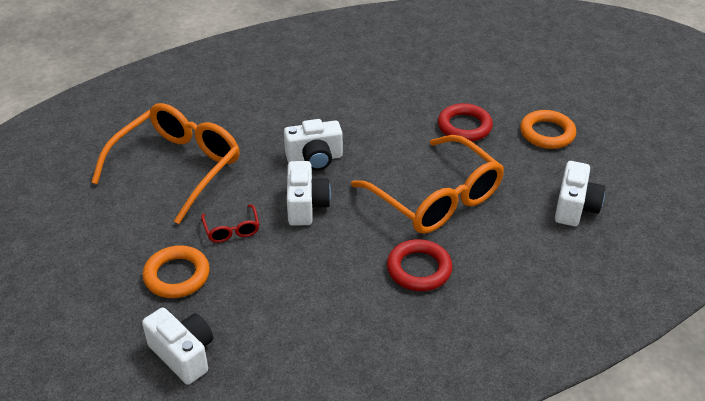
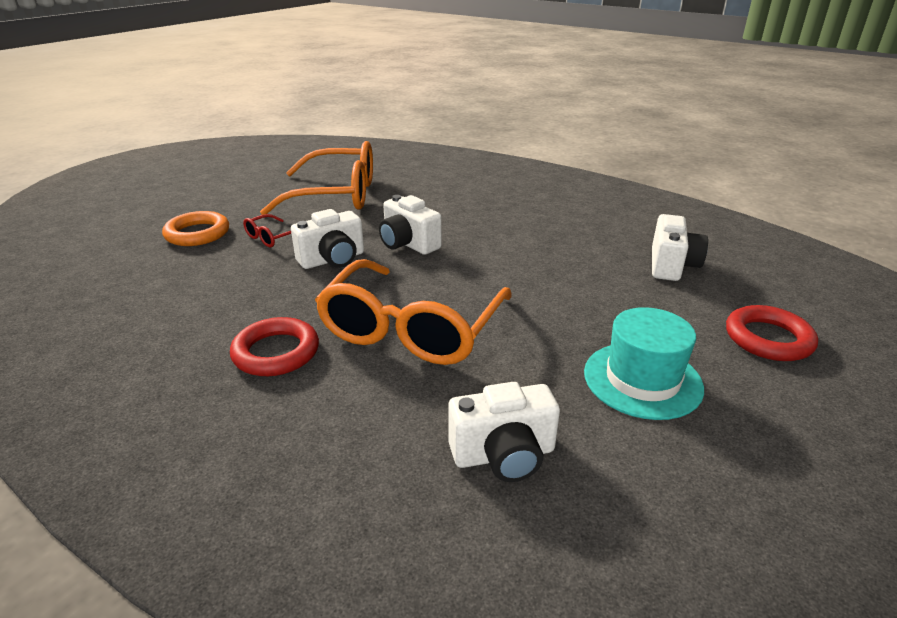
camera: 60 degrees right, 10 degrees down
white camera [142,307,213,385] -> white camera moved to [652,214,708,281]
red ring [438,103,493,141] -> red ring moved to [726,305,818,361]
orange ring [520,110,576,149] -> turquoise hat [584,307,704,420]

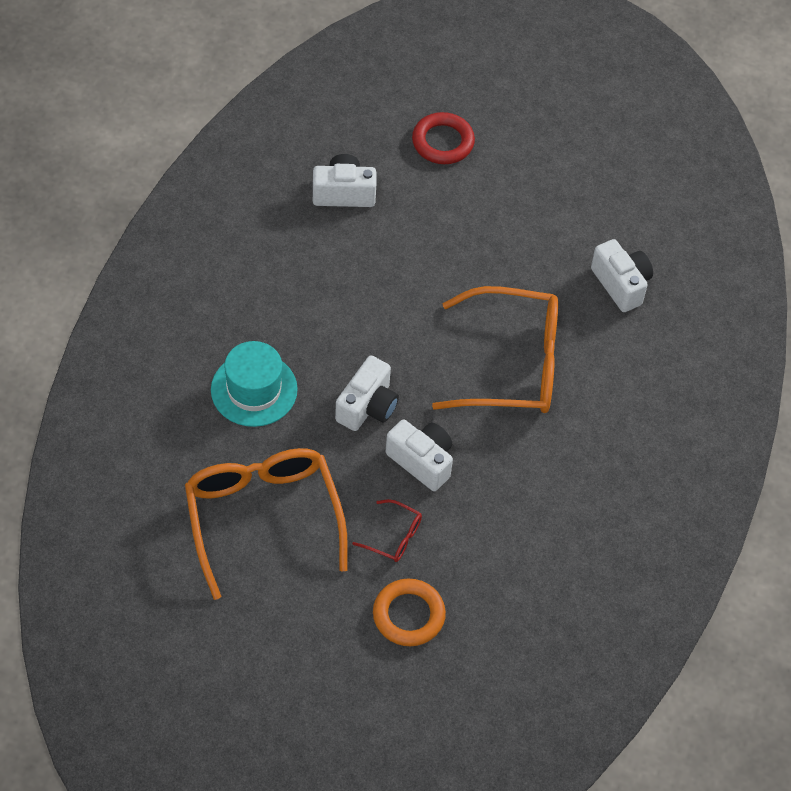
camera: 110 degrees left, 25 degrees up
red ring [230,317,319,376] -> none
turquoise hat [584,307,704,420] -> turquoise hat moved to [211,341,298,427]

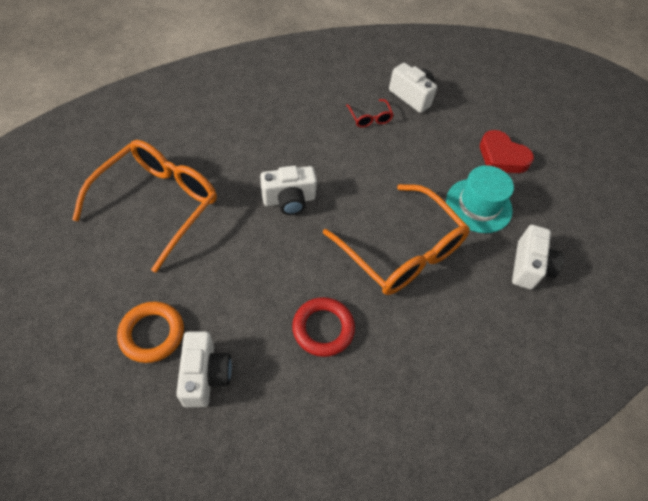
camera: 45 degrees right, 0 degrees up
turquoise hat [211,341,298,427] -> turquoise hat moved to [446,165,514,233]
red glasses [352,499,422,562] -> red glasses moved to [346,99,394,128]
white camera [386,419,453,491] -> white camera moved to [176,332,232,407]
red ring [412,112,475,164] -> red ring moved to [292,297,355,357]
none -> red heart [480,130,534,173]

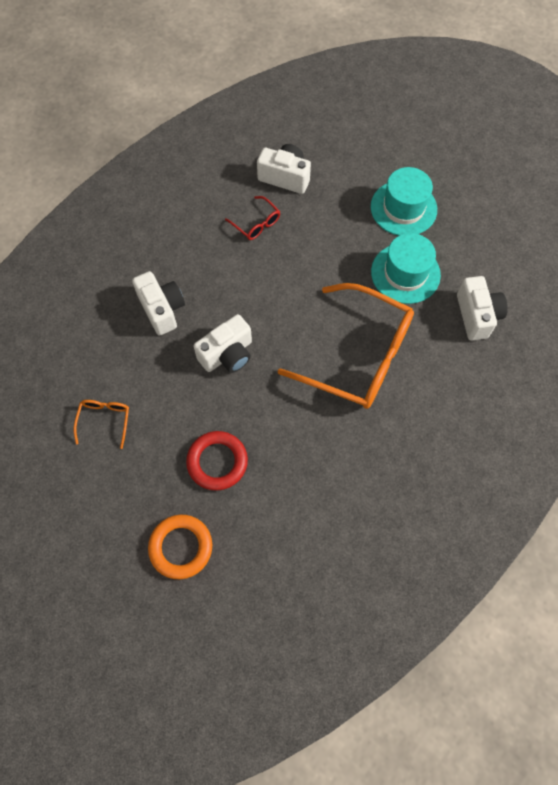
camera: 20 degrees left, 10 degrees up
orange glasses [72,140,217,273] -> orange glasses [74,400,129,449], size x0.42
white camera [176,332,232,407] -> white camera moved to [132,271,185,335]
red ring [292,297,355,357] -> red ring moved to [186,431,248,491]
red heart [480,130,534,173] -> turquoise hat [371,167,437,236]

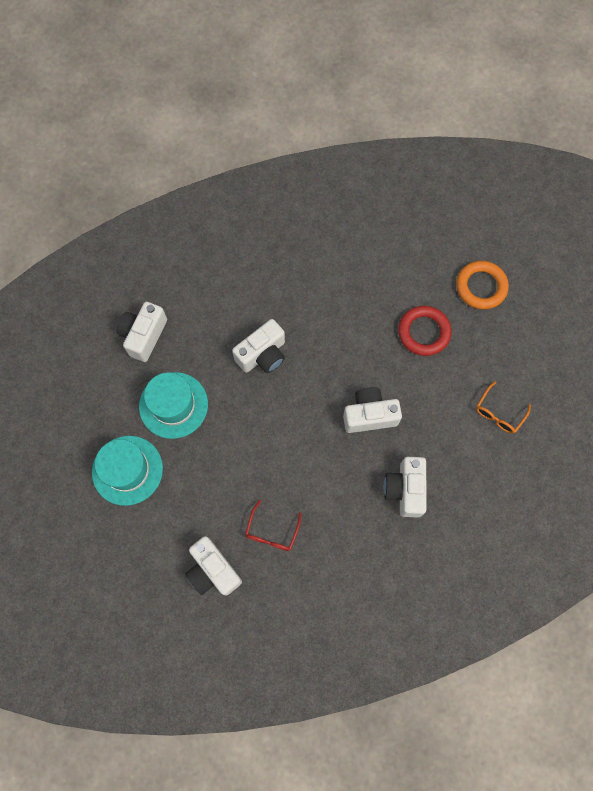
camera: 150 degrees left, 5 degrees up
red glasses [225,196,280,240] -> red glasses turned 150 degrees counterclockwise [245,500,301,551]
orange glasses [278,283,414,409] -> white camera [232,319,285,373]

